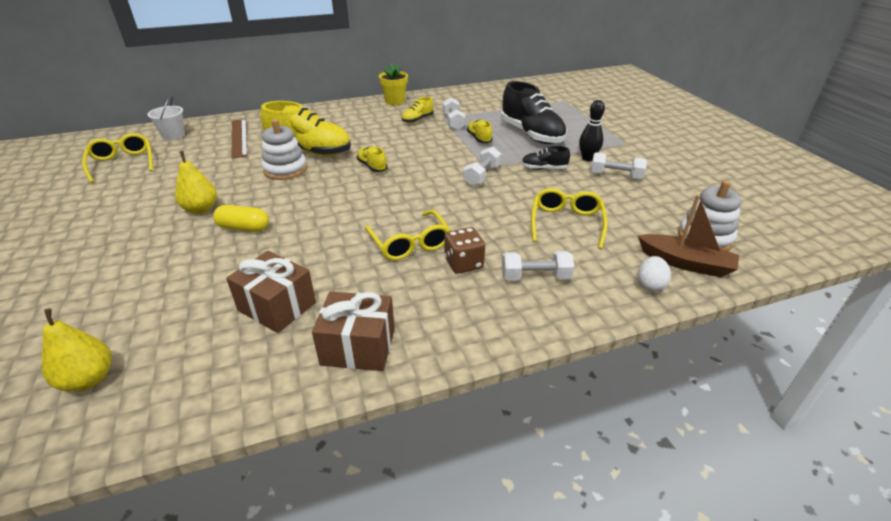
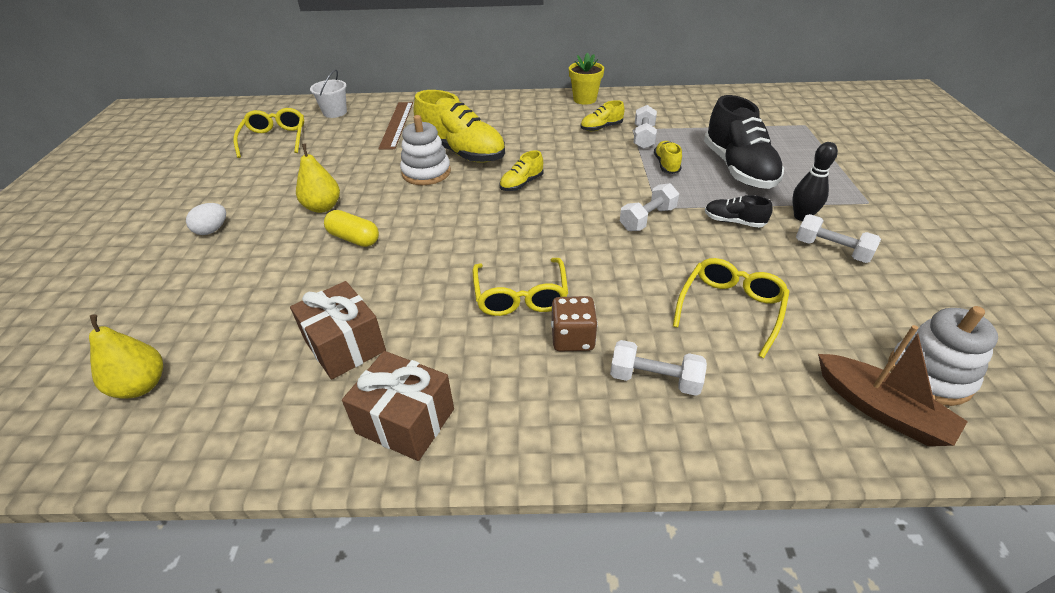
camera: 20 degrees right, 5 degrees up
yellow shoe [357,146,387,172] -> yellow shoe turned 120 degrees counterclockwise [500,150,544,191]
white egg [638,256,671,292] -> white egg moved to [186,203,226,235]

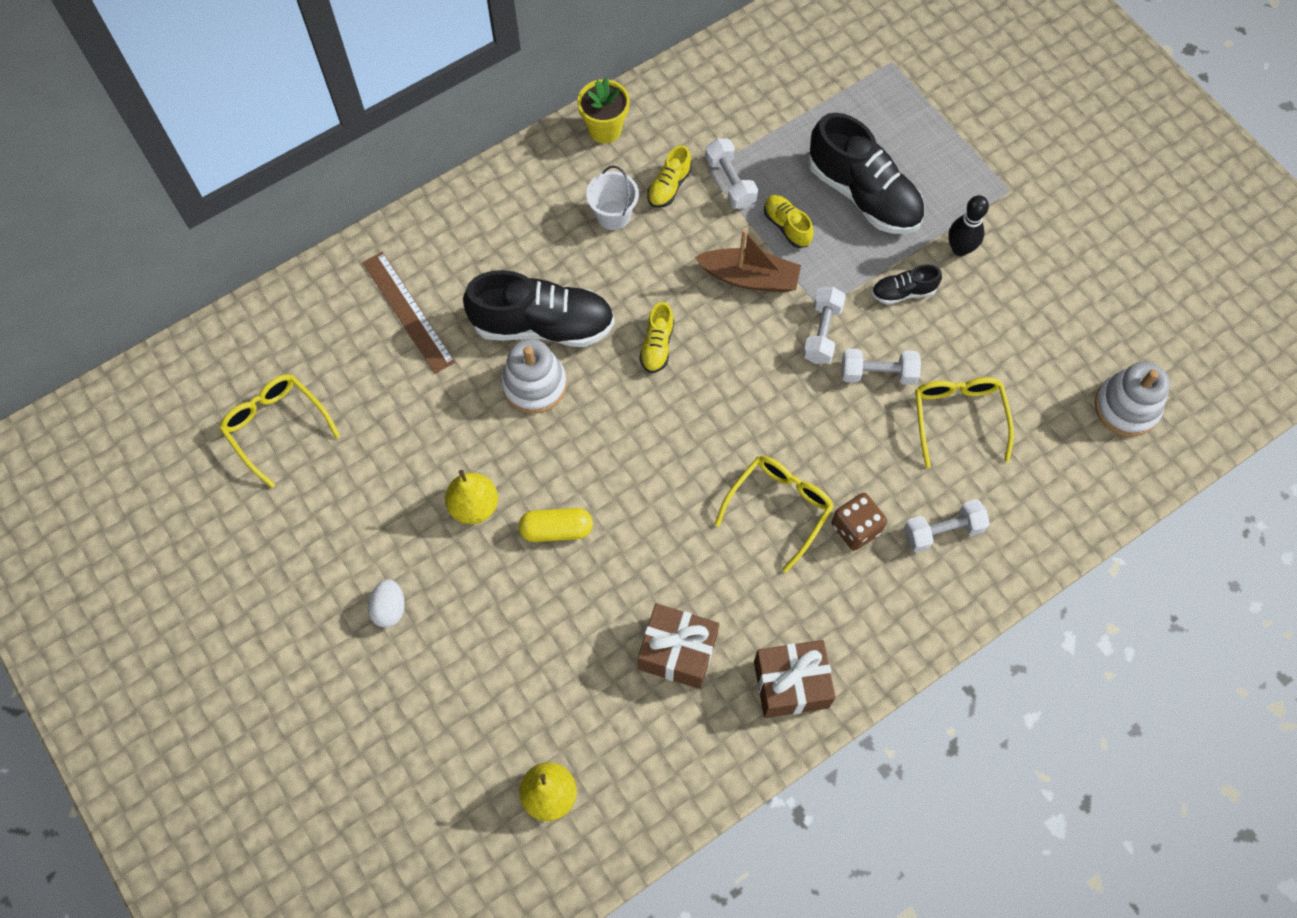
camera: 35 degrees left, 25 degrees up
white bucket [310,70,347,118] -> white bucket moved to [586,166,639,230]
yellow shoe [414,90,505,163] -> black shoe [463,270,615,347]
yellow glasses [473,258,568,316] -> yellow glasses turned 105 degrees counterclockwise [715,456,834,572]
white dumbbell [796,214,881,263] -> white dumbbell moved to [841,349,921,385]
brown boat [818,325,968,446] -> brown boat moved to [695,229,801,292]

